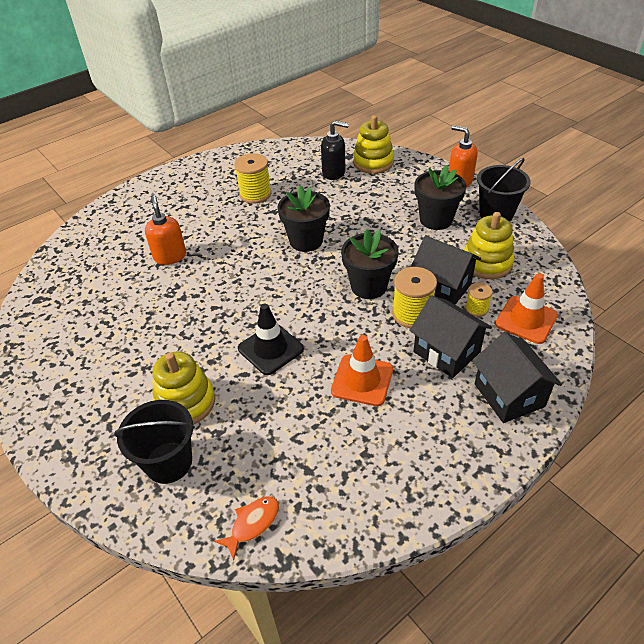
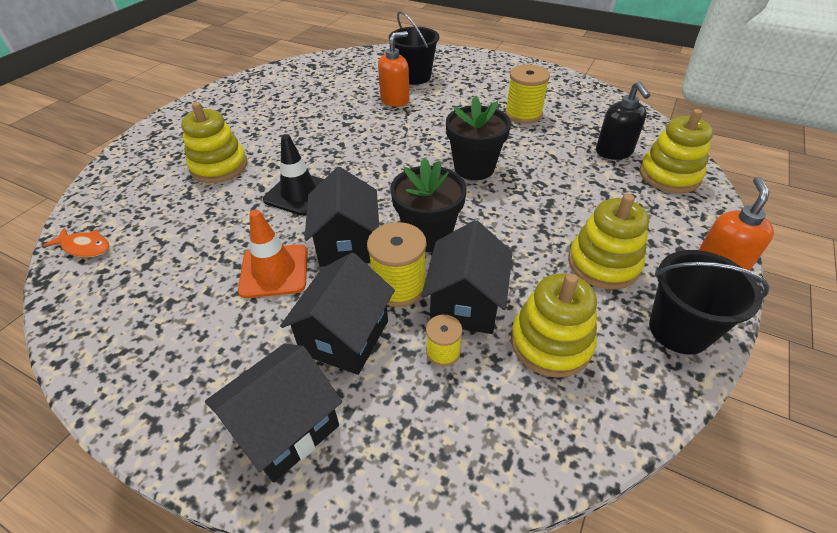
camera: 65 degrees right, 0 degrees up
black bucket [114,400,195,484] -> black bucket moved to [389,11,439,85]
black flower pot [415,165,466,230] -> yellow stacking toy [568,194,649,290]
orange traffic cone [495,273,558,344] -> none
none -> black house [305,167,379,267]

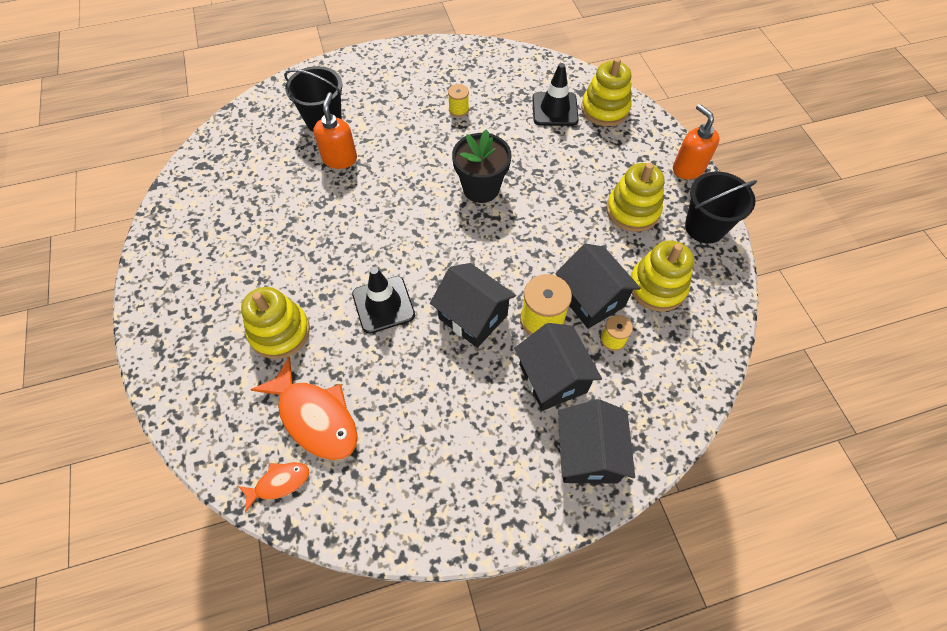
camera: 45 degrees left, 15 degrees up
orange traffic cone [238,210,308,298] -> none
black flower pot [390,158,467,252] -> none
yellow spool [505,64,550,124] -> yellow spool [448,84,469,117], size x0.57
black soap dispenser [596,81,650,160] -> black traffic cone [532,63,579,126]
none -> orange fish [250,357,358,460]

